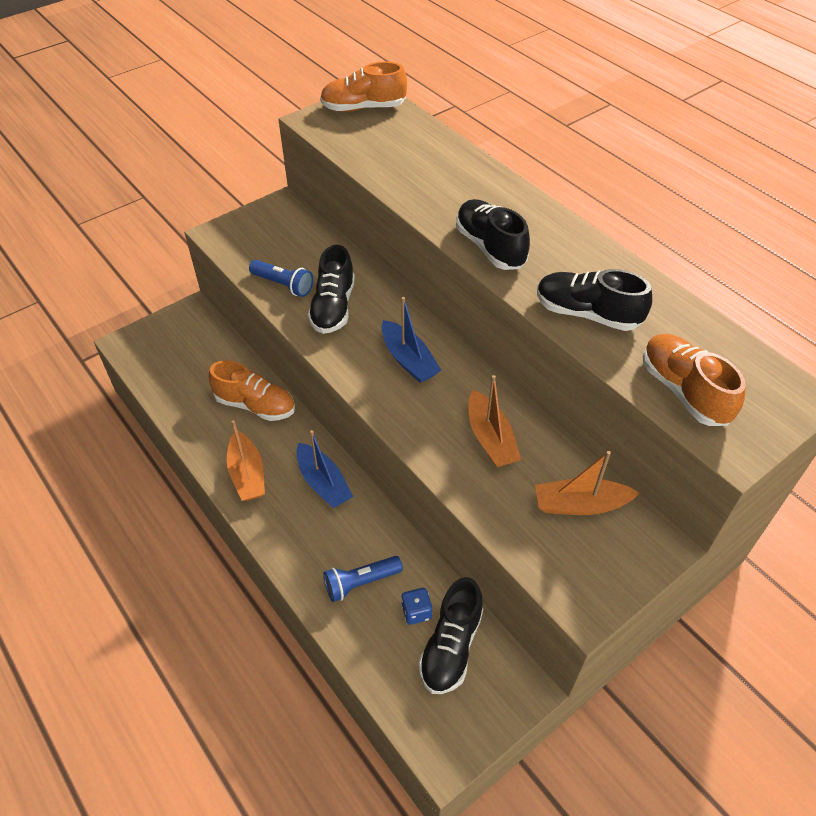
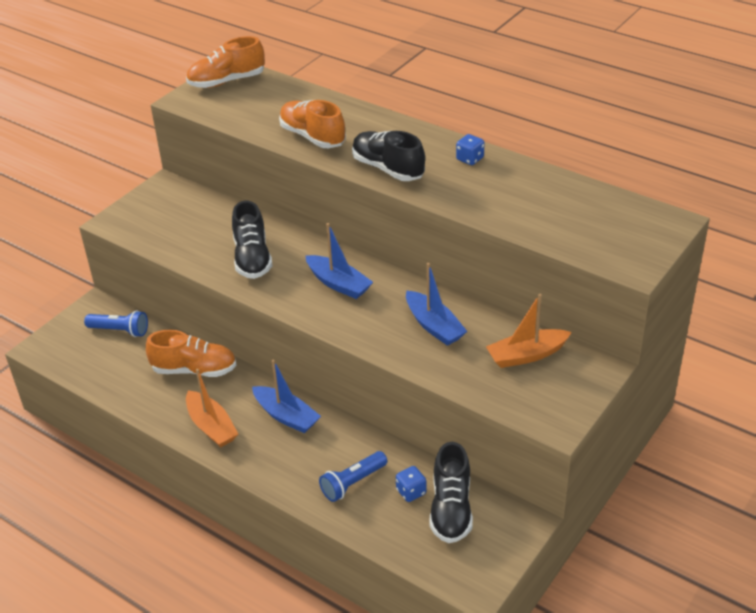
camera: 15 degrees left, 10 degrees down
blue flashlight [249,260,313,297] -> blue flashlight moved to [84,310,148,337]
orange boat [468,375,521,467] -> blue boat [406,263,467,346]
black shoe [537,269,652,331] -> none
orange shoe [643,334,746,426] -> orange shoe moved to [279,100,346,148]
none -> blue dice [456,134,484,165]

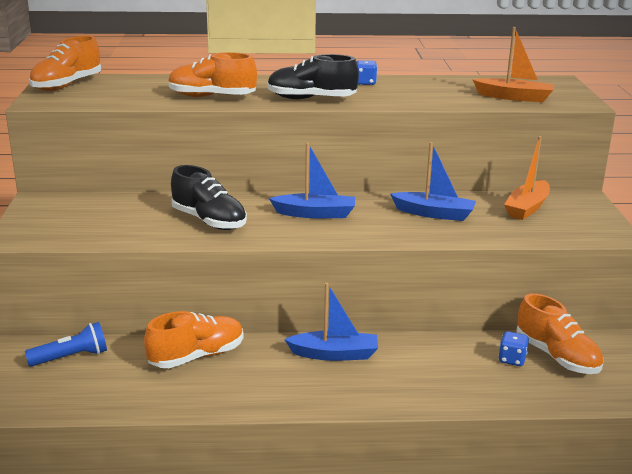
camera: 40 degrees left, 15 degrees down
orange boat [186,369,238,447] -> orange boat moved to [473,27,554,102]
blue flashlight [319,451,387,502] -> none
black shoe [429,442,473,543] -> orange shoe [516,293,603,374]

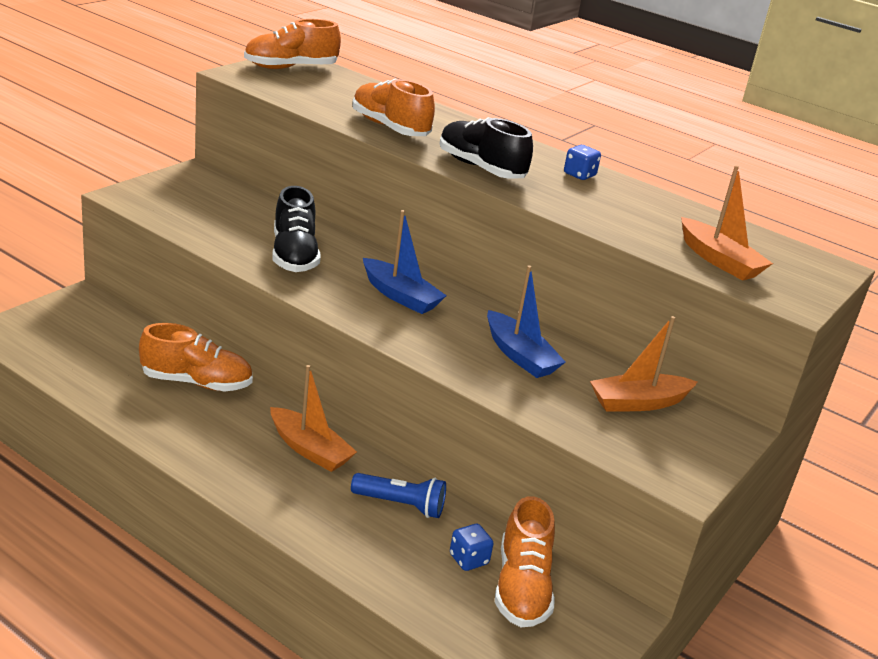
camera: 35 degrees right, 5 degrees up
blue flashlight [25,322,107,367] -> blue flashlight moved to [351,473,446,518]
blue boat [284,283,378,361] -> orange boat [270,365,357,472]

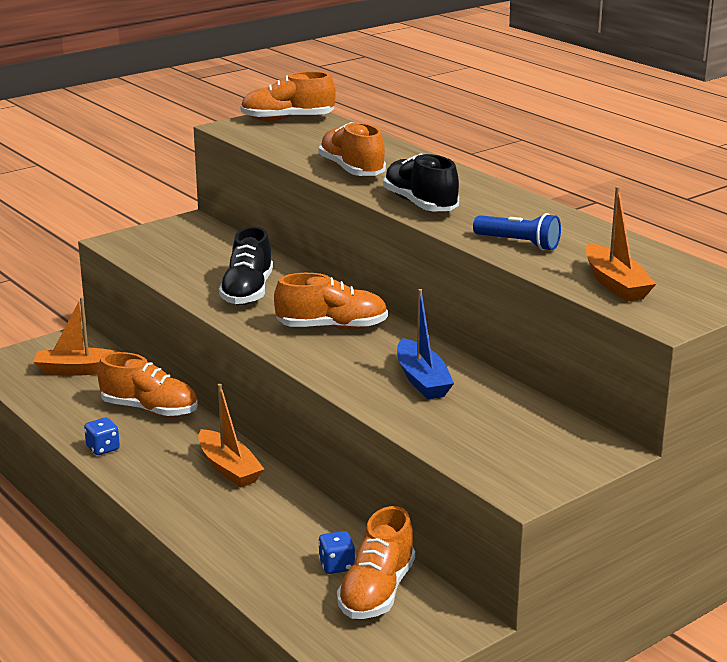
camera: 20 degrees right, 5 degrees down
blue flashlight [351,473,446,518] -> blue flashlight moved to [473,213,561,251]
blue boat [363,210,447,314] -> orange shoe [274,273,388,330]
blue dice [564,145,601,180] -> blue dice moved to [84,418,120,455]
orange boat [590,316,697,412] -> orange boat moved to [33,297,119,375]

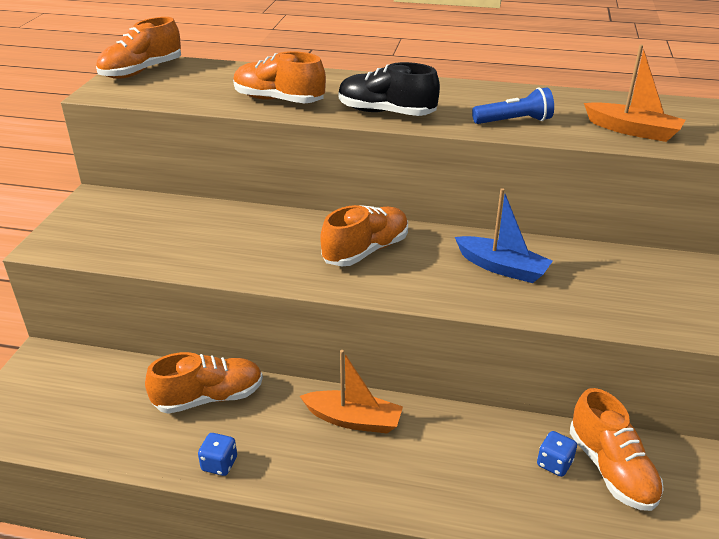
camera: 40 degrees left, 10 degrees up
orange boat [33,297,119,375] -> none
black shoe [219,227,273,305] -> none

